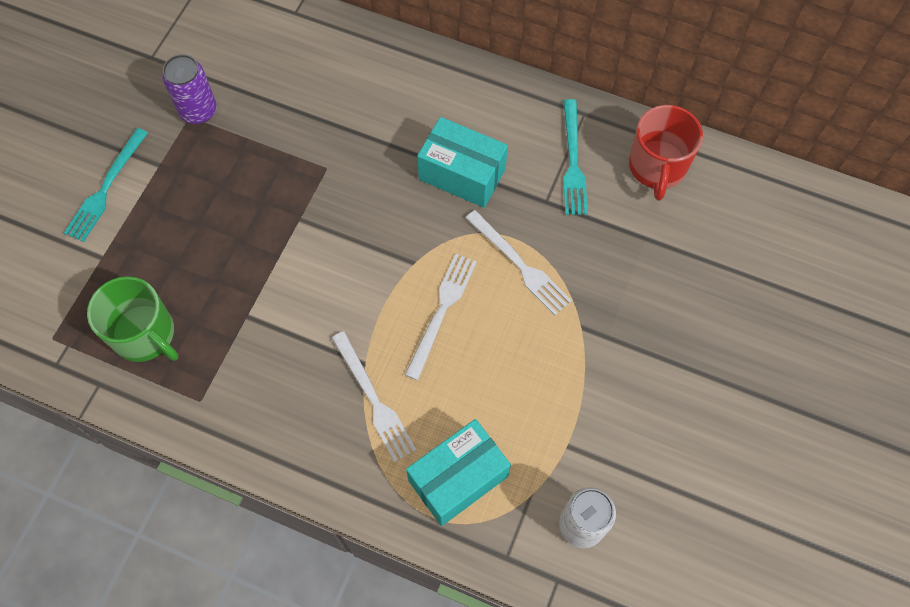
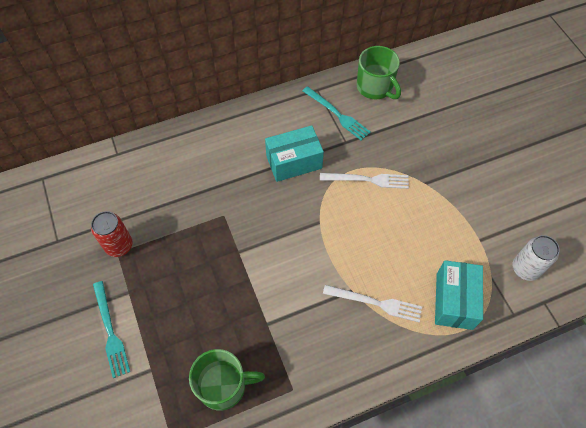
camera: 45 degrees left, 5 degrees down
purple can [162,54,217,124] -> red can [91,211,132,257]
white fork [405,254,477,380] -> none
red mug [629,105,703,201] -> green mug [357,46,401,99]

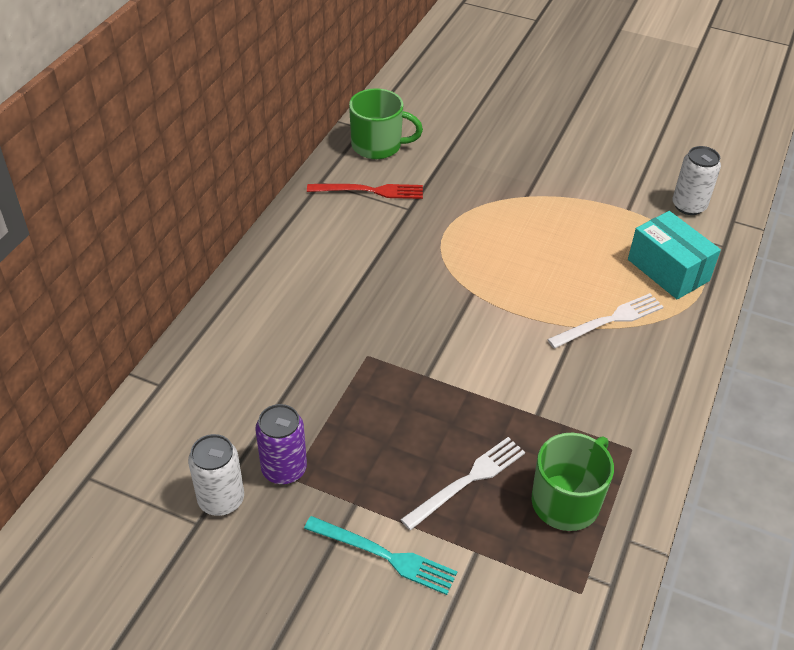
camera: 45 degrees left, 15 degrees down
red can [91,211,132,257] -> purple can [255,404,307,484]
turquoise box [265,125,324,182] -> none
turquoise fork [302,86,371,140] -> red fork [307,184,423,199]
white fork [320,173,409,189] -> white fork moved to [400,437,525,530]
none -> white can [188,434,244,516]

